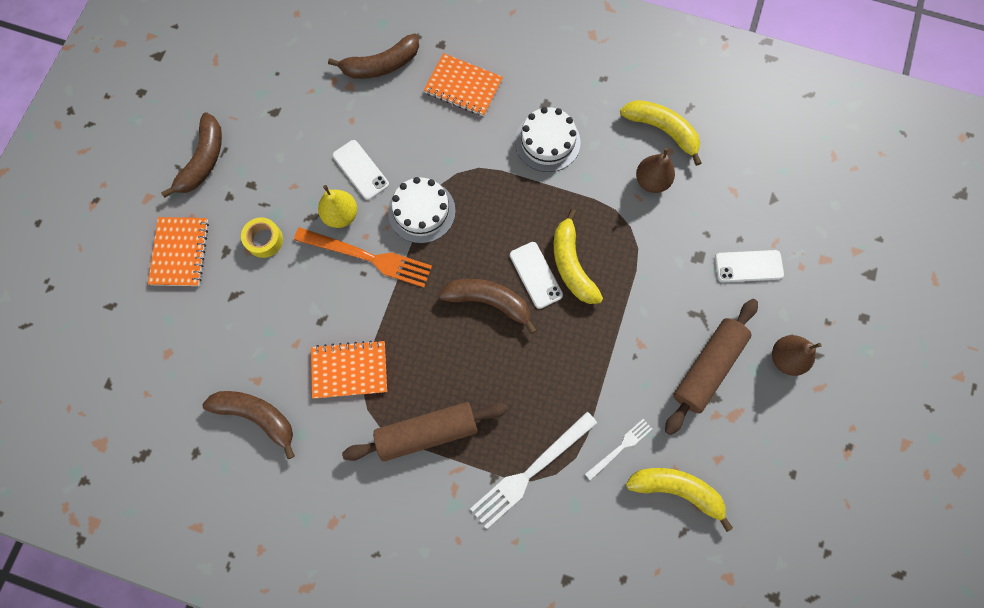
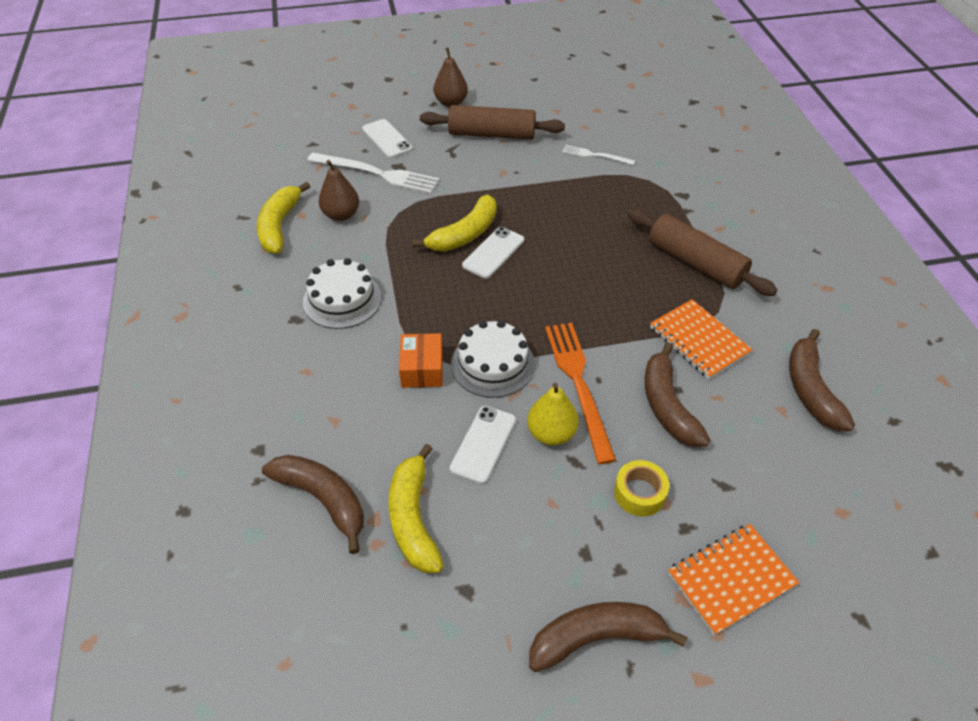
camera: 120 degrees left, 25 degrees down
orange notebook [424,53,503,116] -> none
brown banana [439,279,537,334] -> brown banana moved to [645,342,711,447]
white fork [470,412,597,529] -> white fork moved to [307,153,440,194]
yellow banana [626,468,733,532] -> yellow banana moved to [388,444,444,573]
none -> orange box [399,333,443,388]

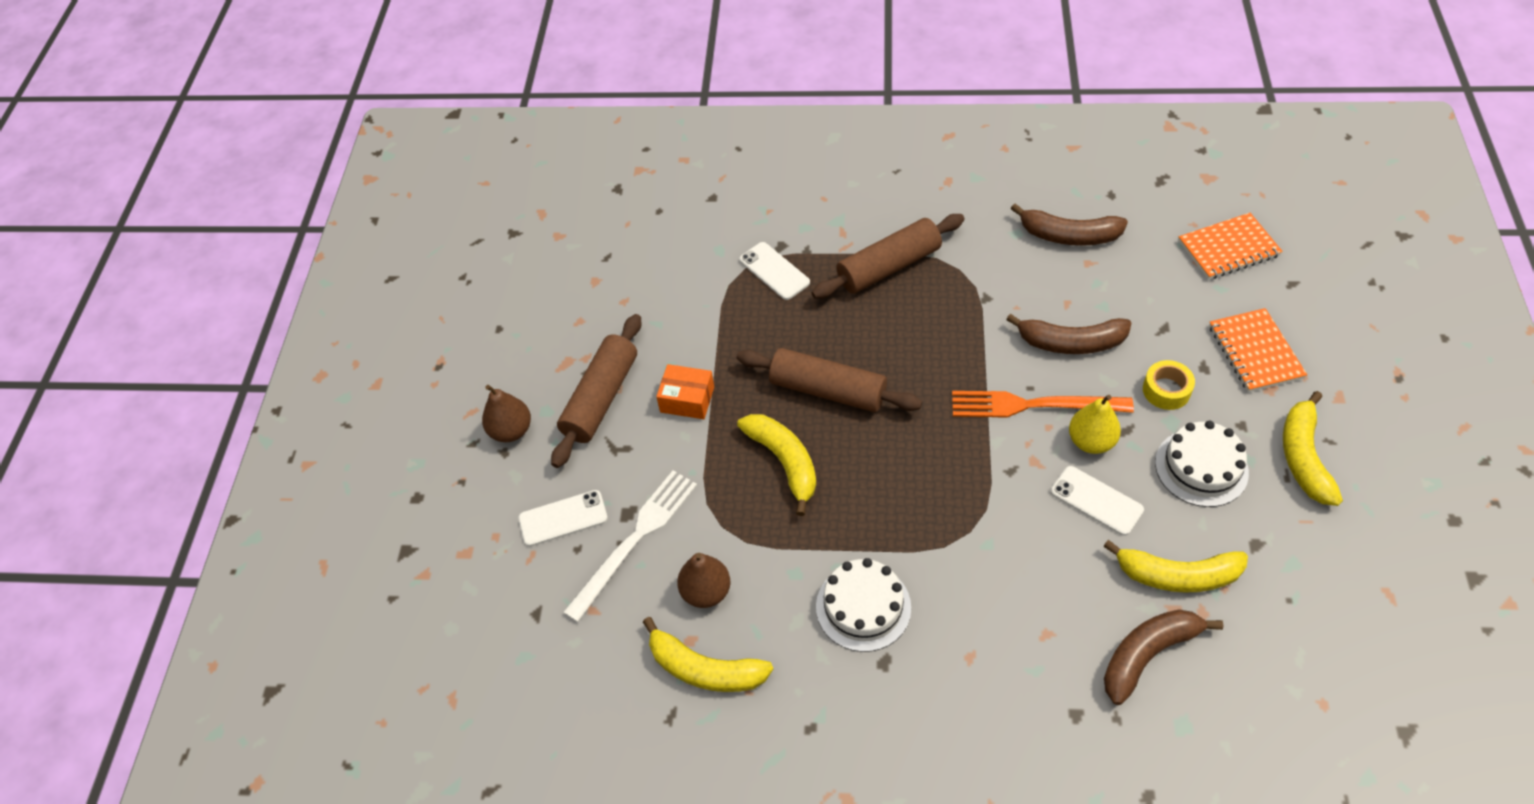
camera: 70 degrees left, 5 degrees up
orange box [399,333,443,388] -> orange box moved to [656,364,714,419]
white cake [451,320,535,398] -> white cake moved to [1155,421,1249,507]
white phone [462,227,524,278] -> white phone moved to [740,242,810,300]
brown banana [529,602,687,672] -> yellow banana [1283,391,1343,506]
white fork [562,145,635,165] -> none
orange notebook [650,299,753,379] -> orange notebook moved to [1178,213,1283,280]
none -> brown rolling pin [737,348,922,412]

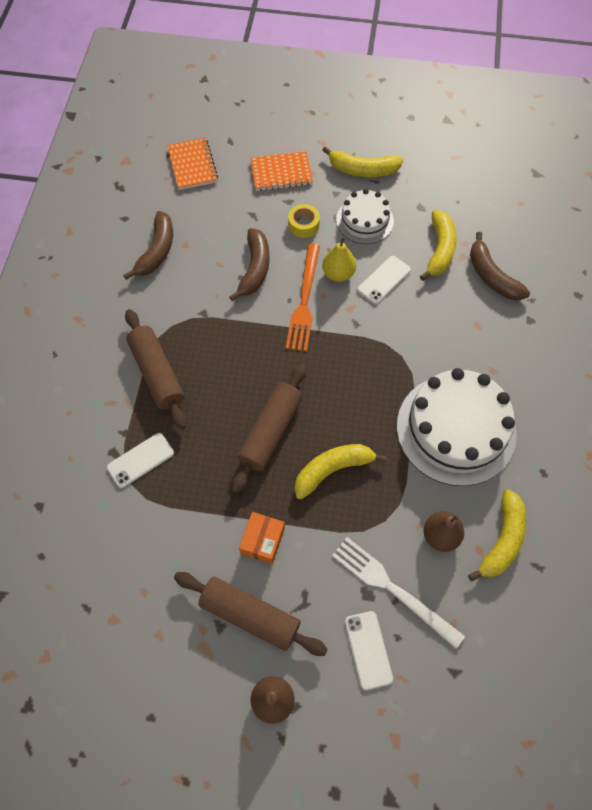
camera: 90 degrees left, 10 degrees up
white cake [816,558,911,652] -> white cake [397,368,517,486], size x1.80

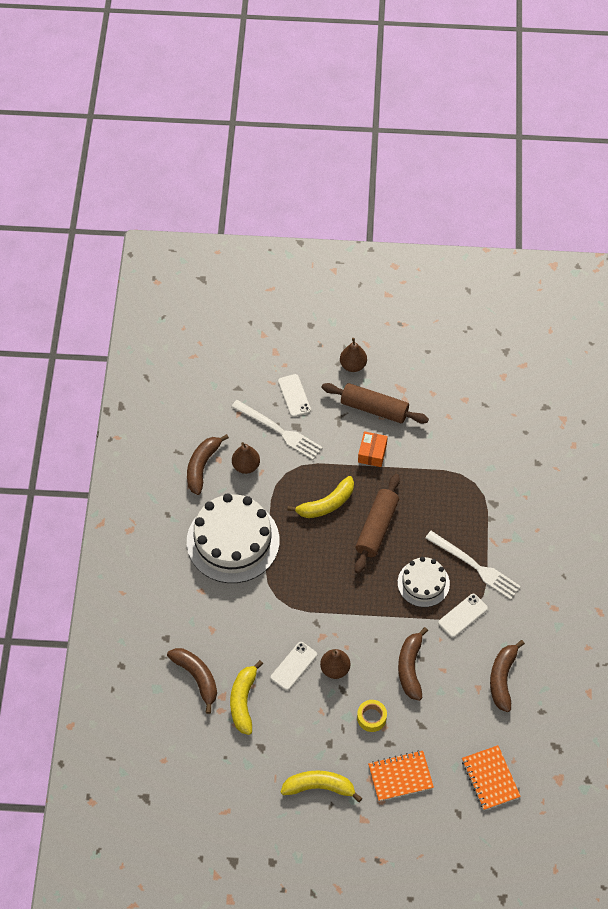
camera: 175 degrees right, 5 degrees down
white phone [107,433,174,488] -> white phone moved to [438,594,488,638]
brown rolling pin [125,309,187,430] -> white fork [425,531,521,600]
orange fork [286,243,320,352] -> none
yellow pear [322,236,356,282] -> brown pear [320,649,350,679]
white cake [336,189,394,244] -> white cake moved to [398,557,450,607]
yellow banana [468,489,526,581] -> brown banana [187,434,229,495]

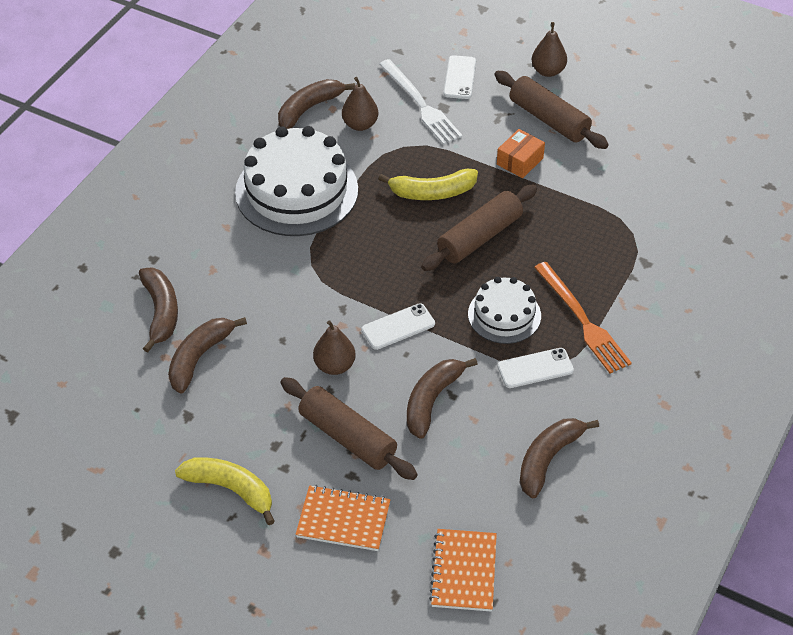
camera: 25 degrees right, 10 degrees down
yellow banana [230,660,263,735] -> brown banana [168,317,247,394]
white phone [270,642,317,691] -> white phone moved to [361,303,435,350]
yellow tape [357,700,387,732] -> brown rolling pin [281,377,418,480]
white fork [425,531,521,600] -> orange fork [534,262,632,373]

